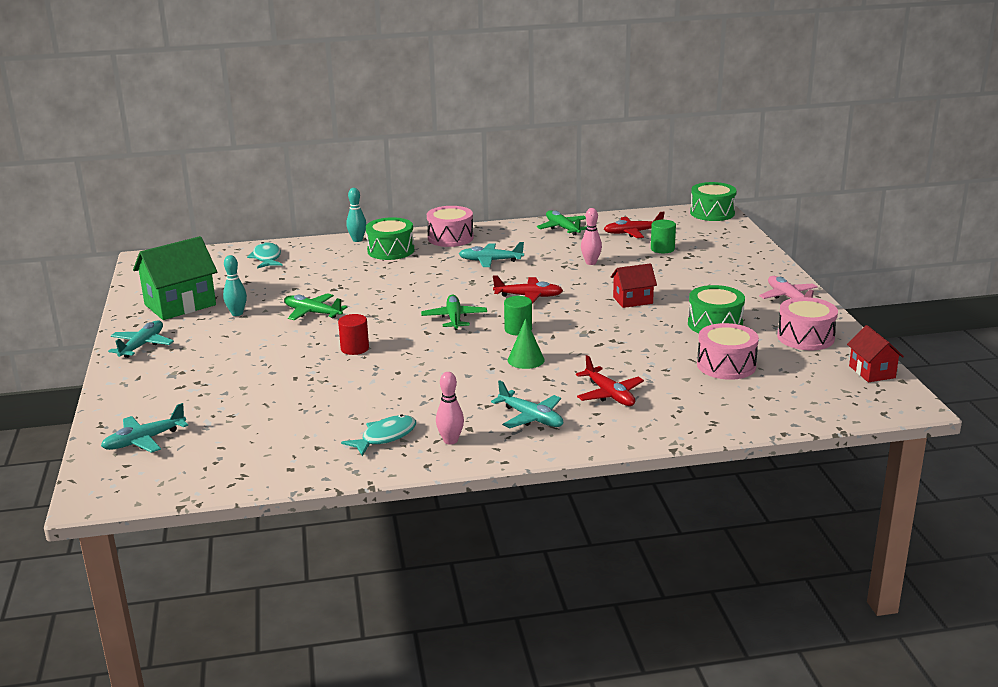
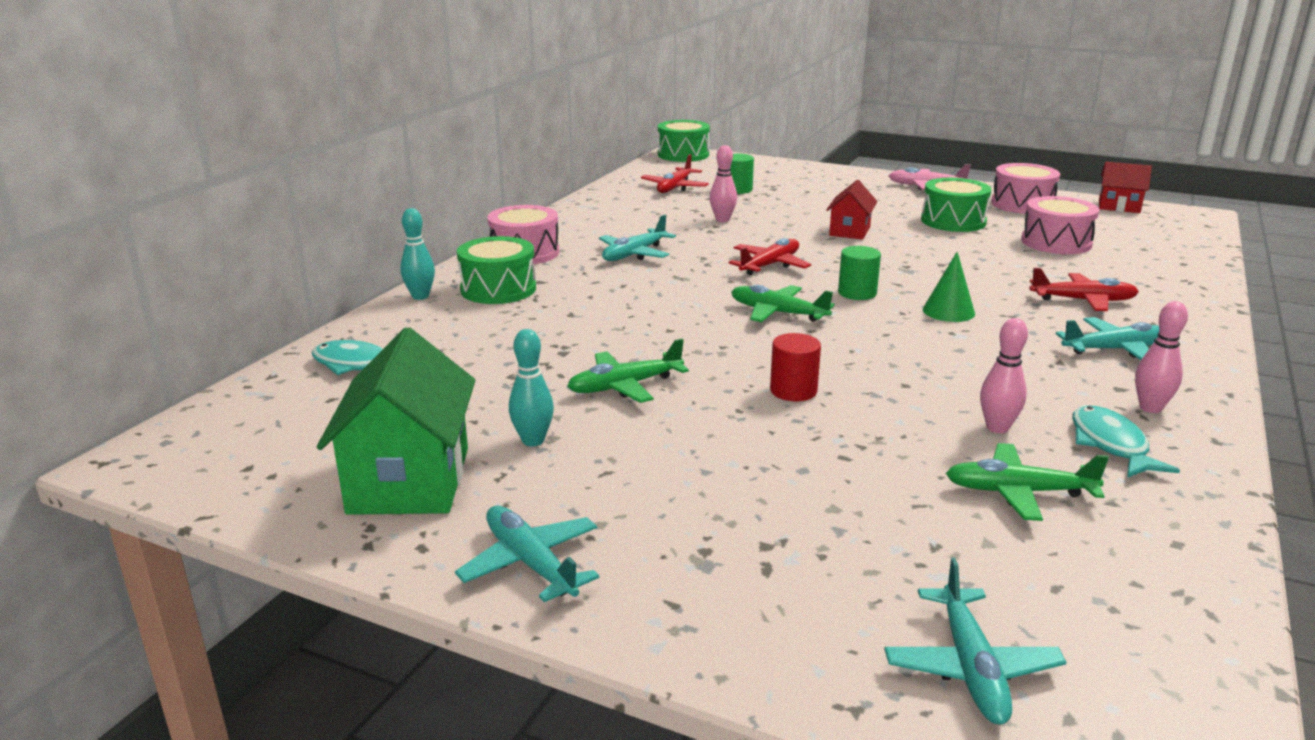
camera: 55 degrees left, 0 degrees up
green plane [537,210,586,235] -> green plane moved to [946,443,1109,521]
none -> pink bowling pin [980,318,1028,433]

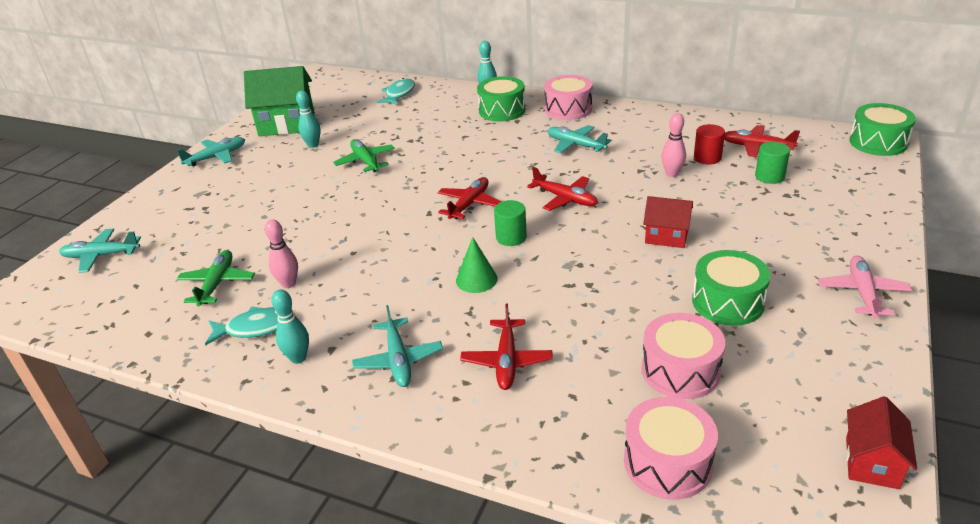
camera: 90 degrees right, 10 degrees up
green plane [731,285,835,322] -> red plane [438,177,502,219]
red cylinder [770,333,821,401] -> red cylinder moved to [694,124,725,165]
pink drum [991,163,1060,214] -> pink drum moved to [624,397,718,500]
pink bowling pin [1135,301,1188,413] -> turquoise bowling pin [271,290,309,364]

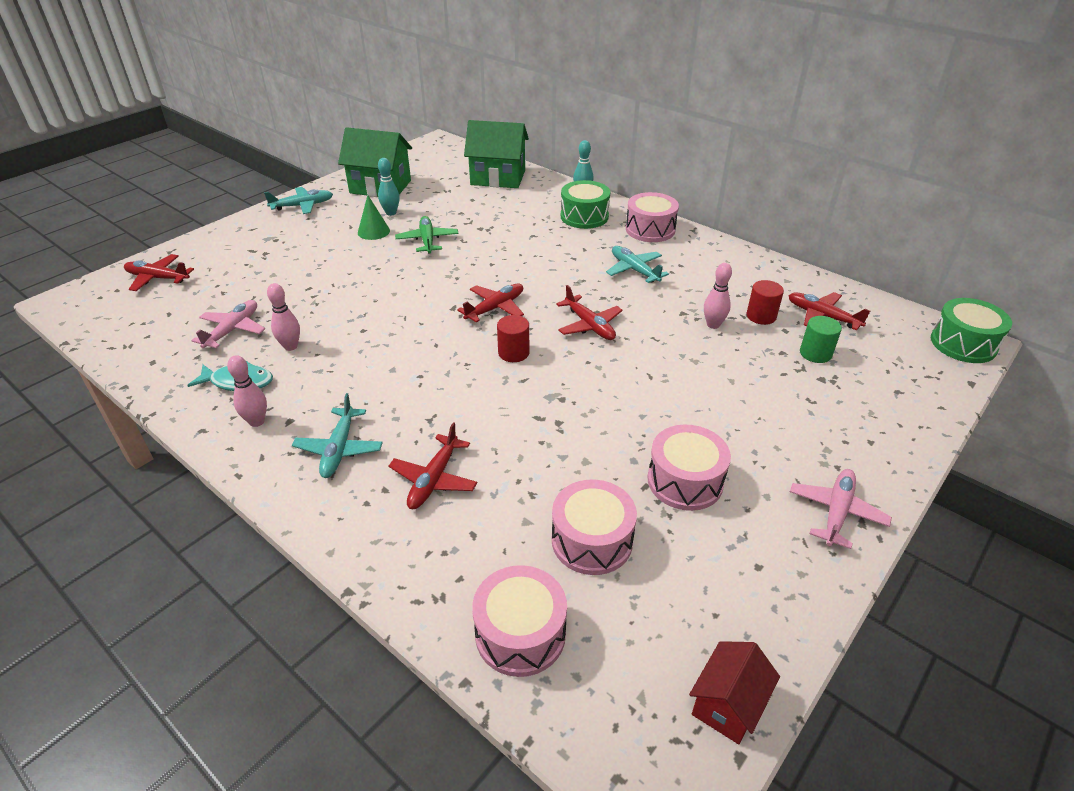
camera: 15 degrees right, 5 degrees up
turquoise plane [59,229,141,273] -> red plane [124,254,194,291]
green plane [176,250,255,306] -> pink plane [191,300,265,348]
turquoise bowling pin [271,290,309,364] -> pink bowling pin [227,355,267,427]
turquoise fish [377,78,415,105] -> green house [464,120,529,188]
green cone [456,237,498,293] -> green cone moved to [358,195,390,240]
green cylinder [494,200,527,246] -> red cylinder [497,315,529,362]
red house [643,196,693,248] -> none
green drum [692,250,771,326] -> pink drum [648,425,731,511]

